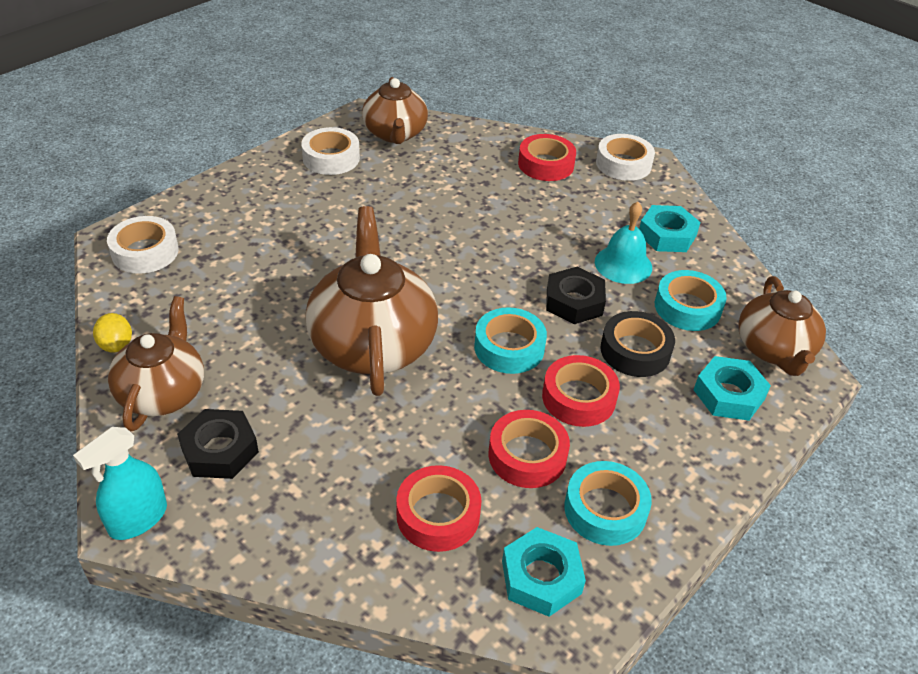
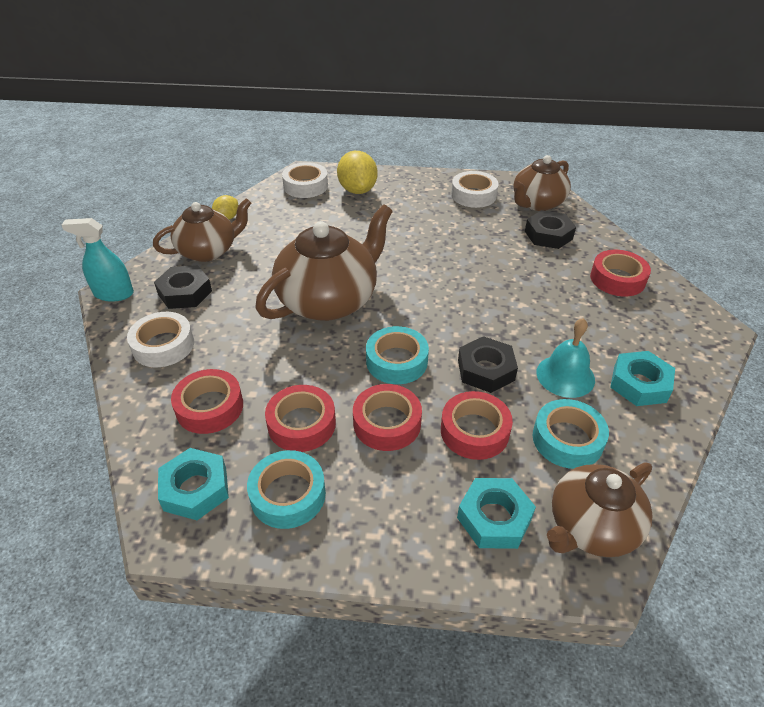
camera: 55 degrees right, 0 degrees up
white tape [596,134,655,181] -> white tape moved to [127,312,194,367]
black tape [600,311,675,377] -> red tape [441,391,513,460]
none -> yellow lemon [337,151,378,194]
none -> black nut [525,210,576,249]

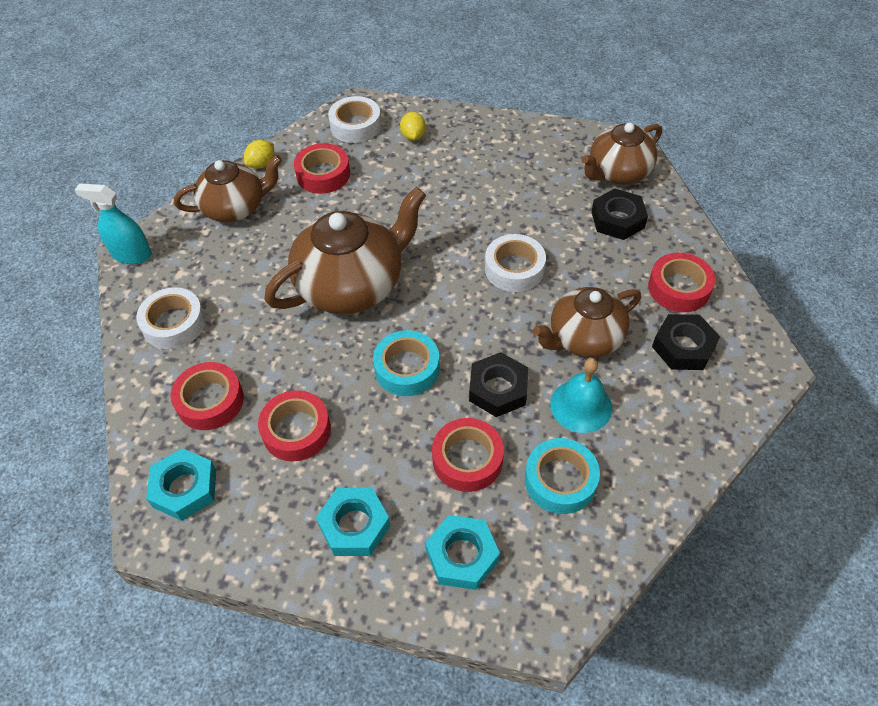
camera: 10 degrees right, 10 degrees up
black nut [154,265,212,309] -> black nut moved to [652,314,720,370]
turquoise tape [247,450,326,529] -> none
yellow lemon [337,151,378,194] -> yellow lemon [400,112,426,141], size x0.56
red tape [353,384,422,451] -> red tape moved to [294,143,350,194]
white tape [451,171,498,208] -> white tape moved to [485,234,546,292]
brown teapot [547,462,652,557] -> brown teapot moved to [533,287,641,358]
turquoise nut [610,351,675,406] -> turquoise nut moved to [316,488,391,556]

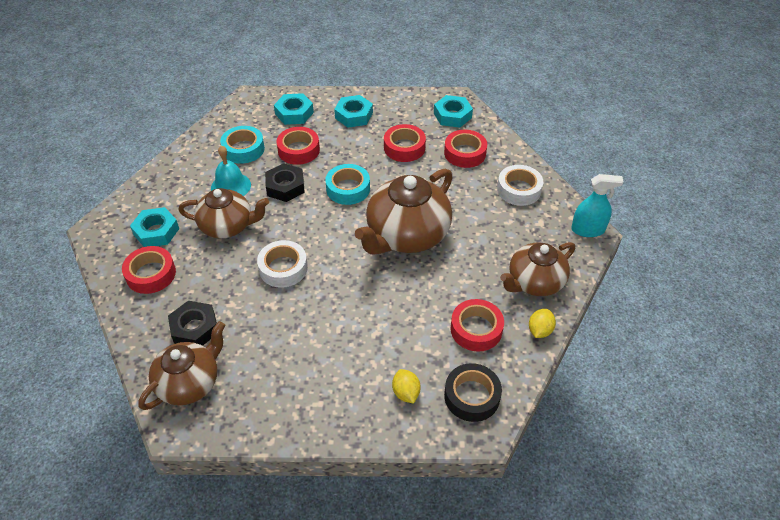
camera: 165 degrees right, 5 degrees down
white tape [328,96,381,143] -> black tape [444,363,502,422]
brown teapot [533,287,641,358] -> brown teapot turned 45 degrees clockwise [179,188,269,238]
black nut [652,314,720,370] -> turquoise nut [130,207,179,247]

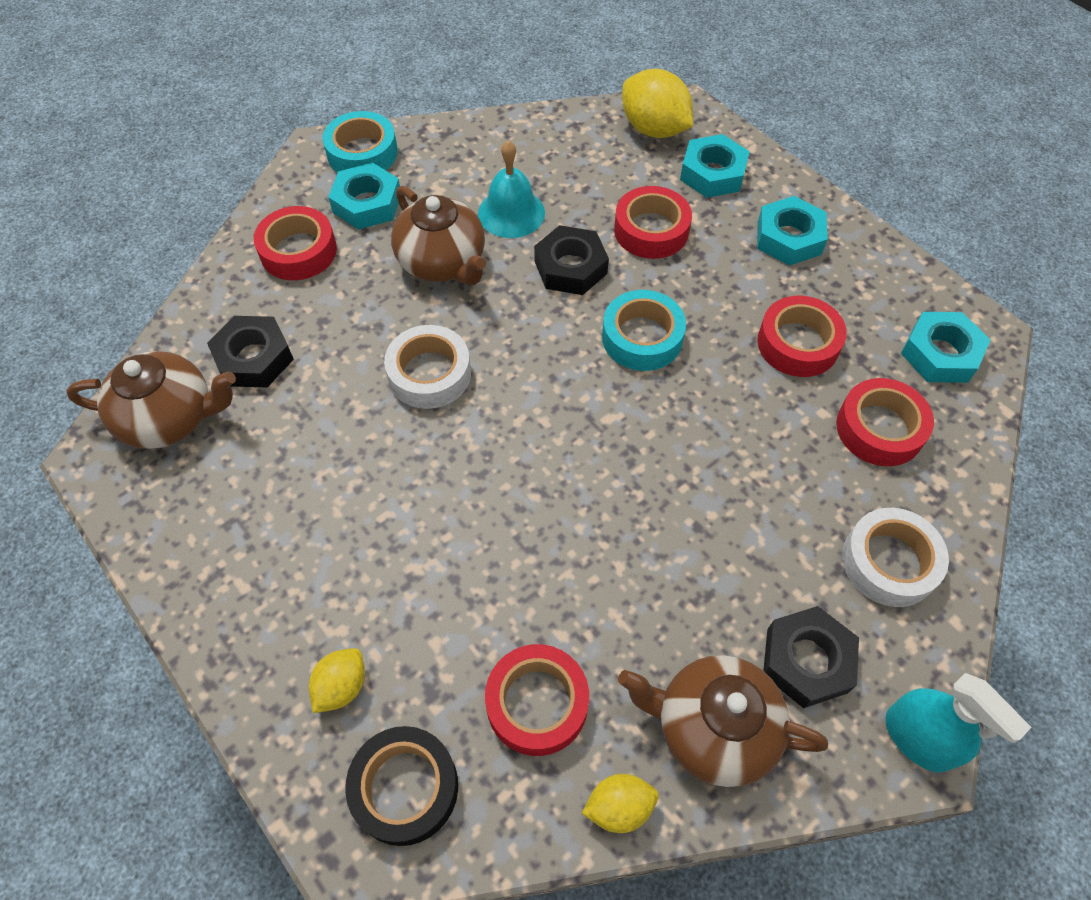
camera: 50 degrees right, 10 degrees up
turquoise tape [220,126,265,164] -> turquoise tape moved to [323,111,398,172]
brown teapot [355,169,453,254] -> none
none -> yellow lemon [622,69,693,138]
none -> black nut [763,606,859,708]

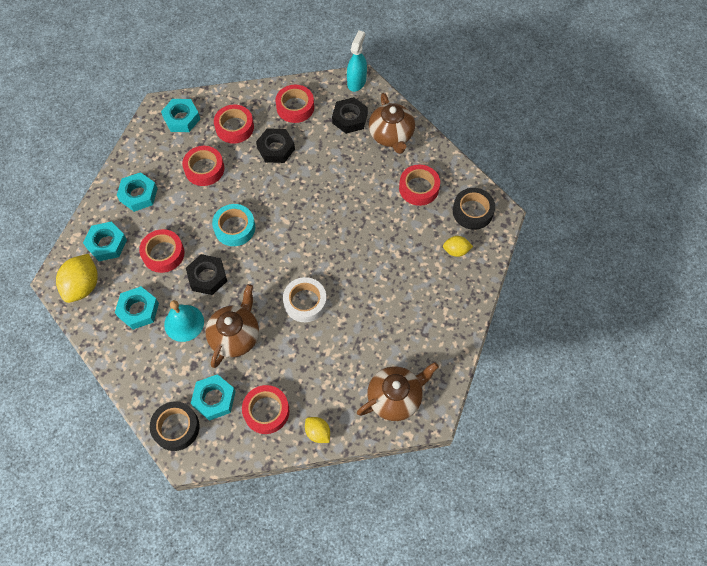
camera: 120 degrees left, 5 degrees up
brown teapot [66,351,236,449] -> brown teapot turned 90 degrees clockwise [357,362,439,421]
black nut [207,316,294,387] -> black nut moved to [256,128,295,163]
turquoise tape [323,111,398,172] -> black tape [150,401,199,451]
yellow lemon [582,774,659,833] -> yellow lemon moved to [305,417,330,443]
white tape [842,508,949,607] -> red tape [275,85,314,123]
none -> turquoise nut [115,286,159,330]

